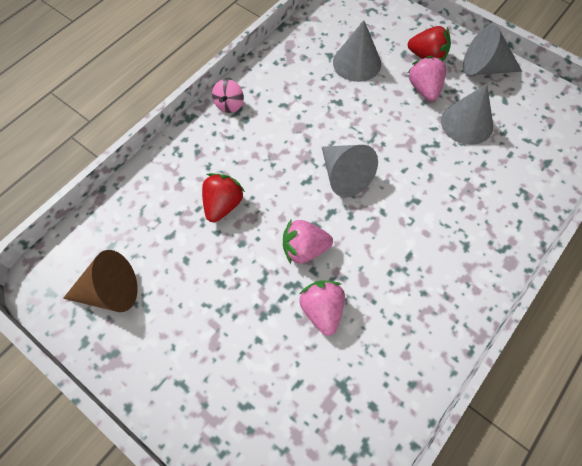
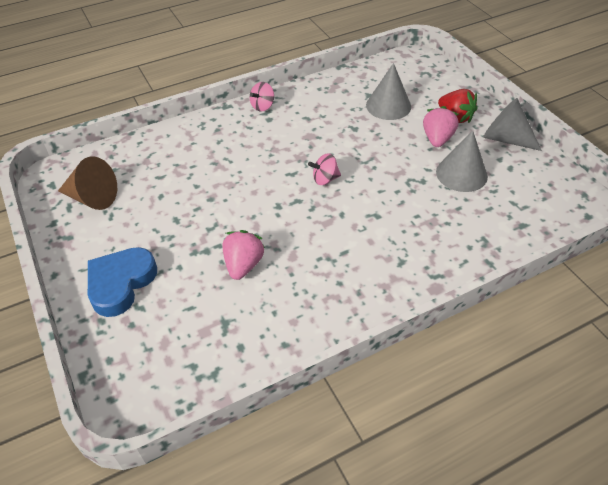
camera: 25 degrees right, 15 degrees down
red strawberry [202,173,245,222] -> none
pink strawberry [283,220,333,264] -> none
grey cone [322,145,378,197] -> pink spinning top [308,153,341,185]
none -> blue heart [88,247,157,317]

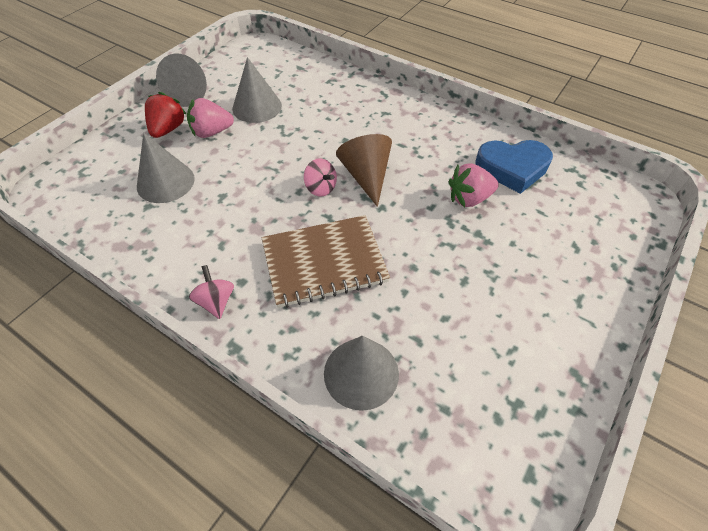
camera: 120 degrees left, 5 degrees up
brown cone [58,156,117,210] -> brown cone moved to [336,134,392,207]
blue heart [88,247,157,317] -> blue heart moved to [475,140,553,194]
pink spinning top [250,82,274,112] -> pink spinning top turned 120 degrees counterclockwise [189,265,234,319]
none -> brown notebook [262,215,390,308]
none -> grey cone [324,335,399,411]

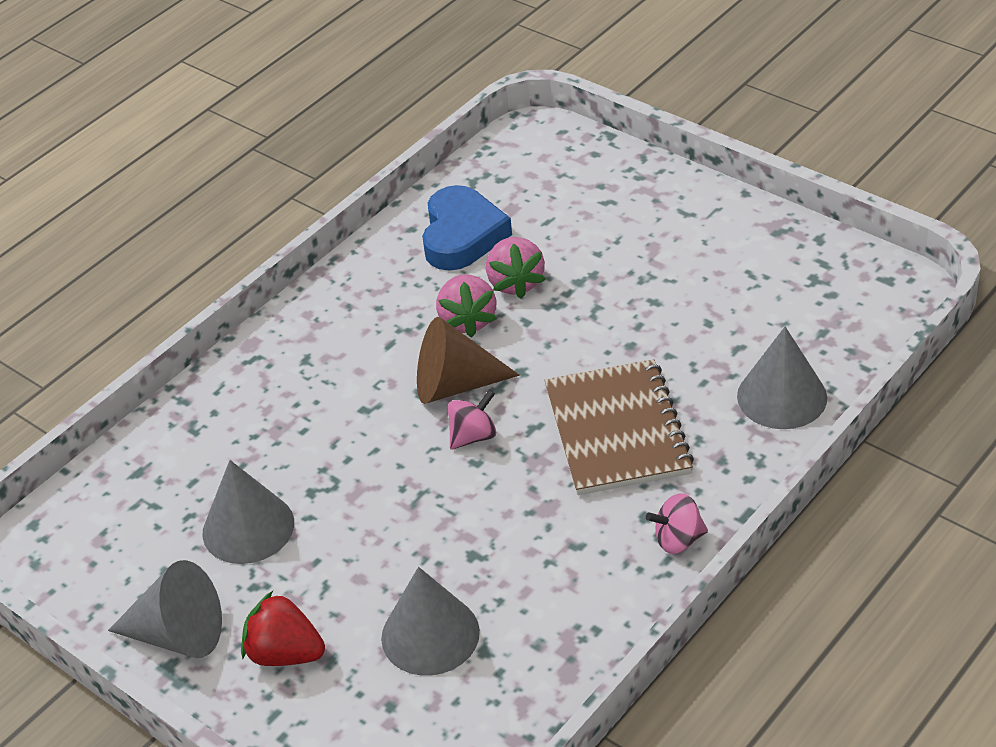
camera: 80 degrees left, 10 degrees down
pink strawberry [187,98,234,138] -> pink strawberry moved to [436,274,497,338]

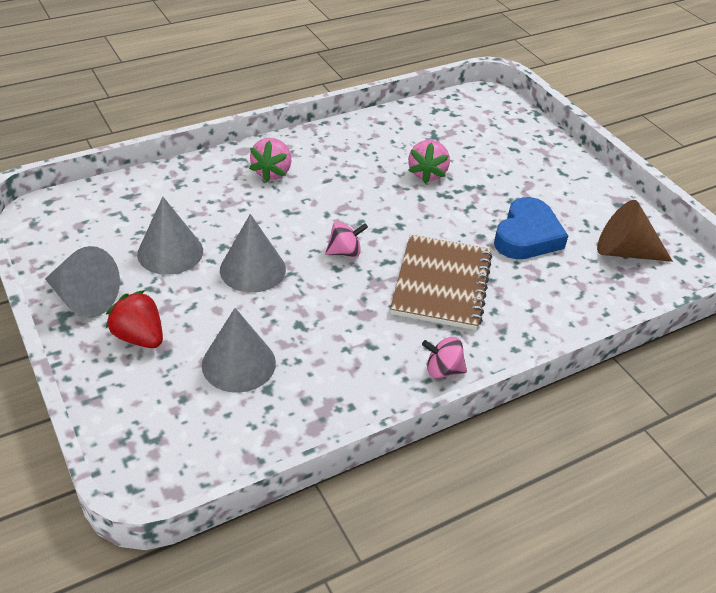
camera: 15 degrees right, 0 degrees up
brown cone [417,317,520,404] -> brown cone moved to [597,200,673,262]
blue heart [422,185,512,271] -> blue heart moved to [494,197,568,259]
pink strawberry [436,274,497,338] -> pink strawberry moved to [249,138,291,182]
grey cone [737,327,827,429] -> grey cone moved to [220,214,286,293]

